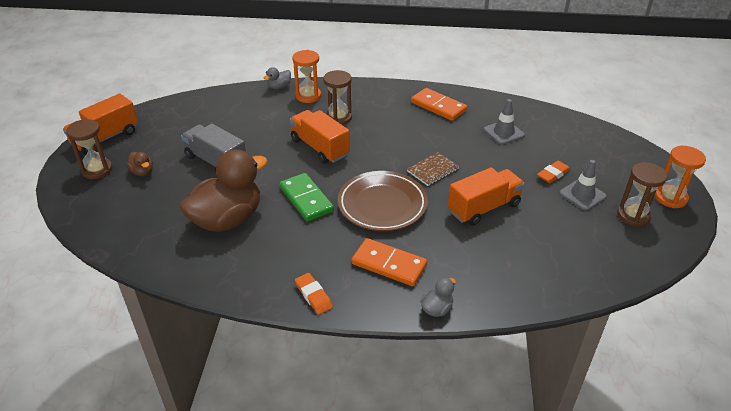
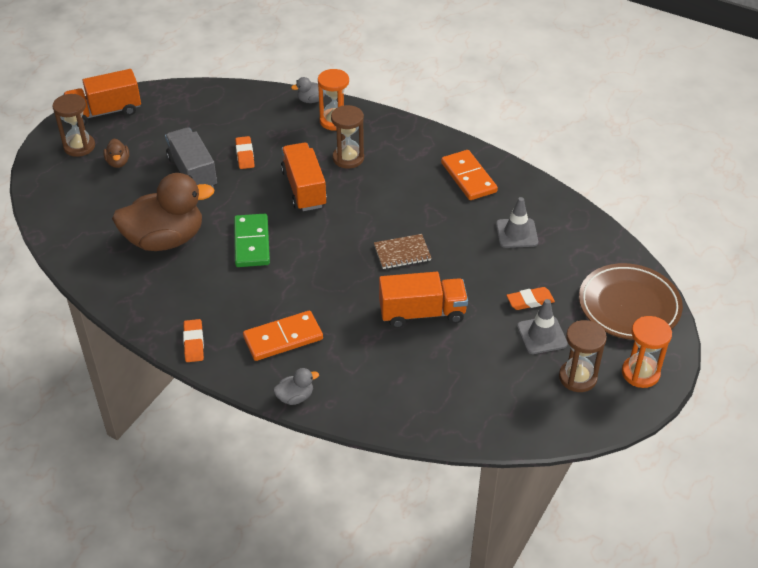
camera: 25 degrees right, 5 degrees up
brown plate [338,171,428,231] -> brown plate moved to [579,263,683,340]
orange domino [351,238,427,286] -> orange domino turned 75 degrees counterclockwise [243,310,323,361]
none -> orange eraser [235,136,255,169]

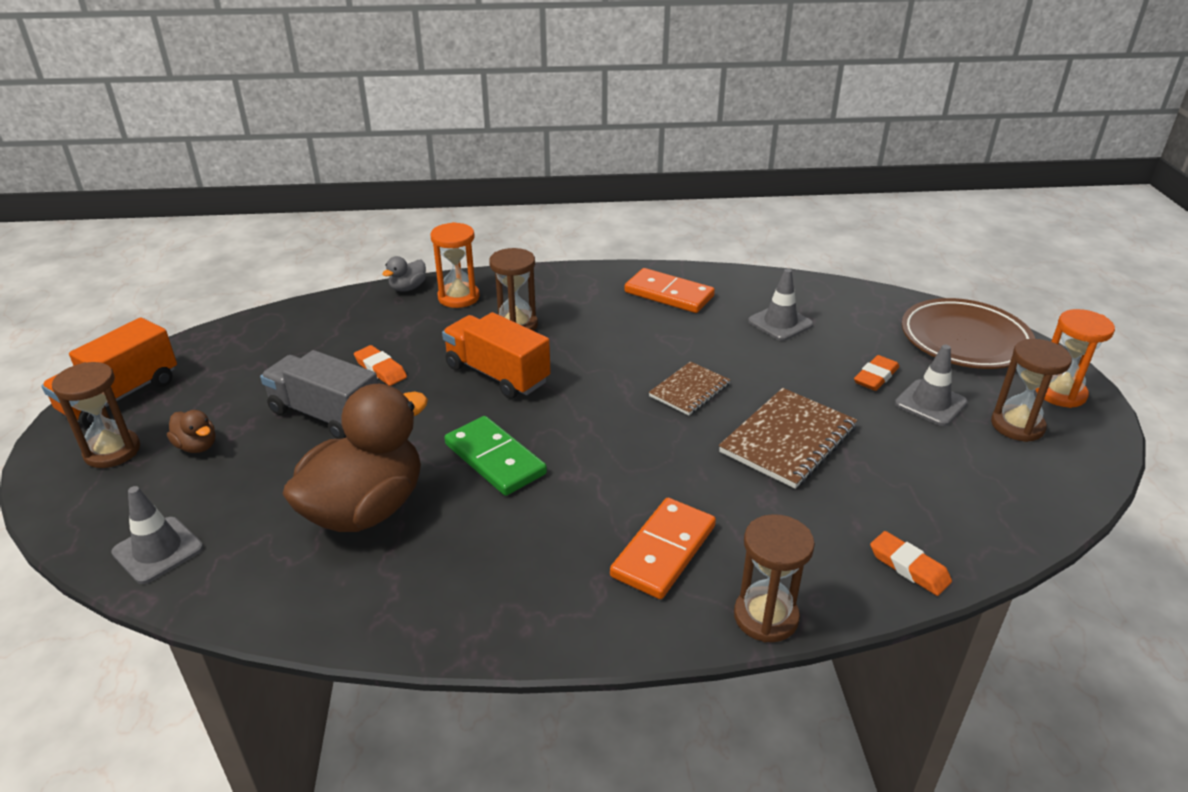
camera: 35 degrees left, 10 degrees down
orange eraser [183,319,204,362] -> orange eraser moved to [870,531,952,596]
grey duck [273,368,319,405] -> brown hourglass [734,514,815,642]
orange truck [379,272,468,328] -> brown notebook [719,388,857,489]
none -> grey traffic cone [111,486,203,584]

